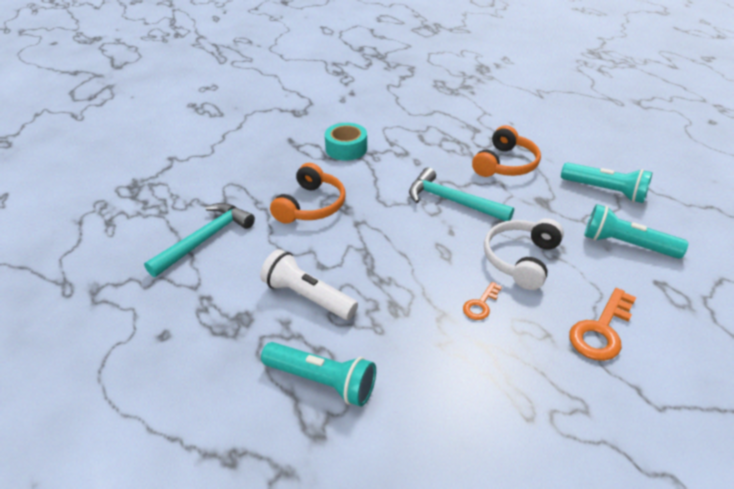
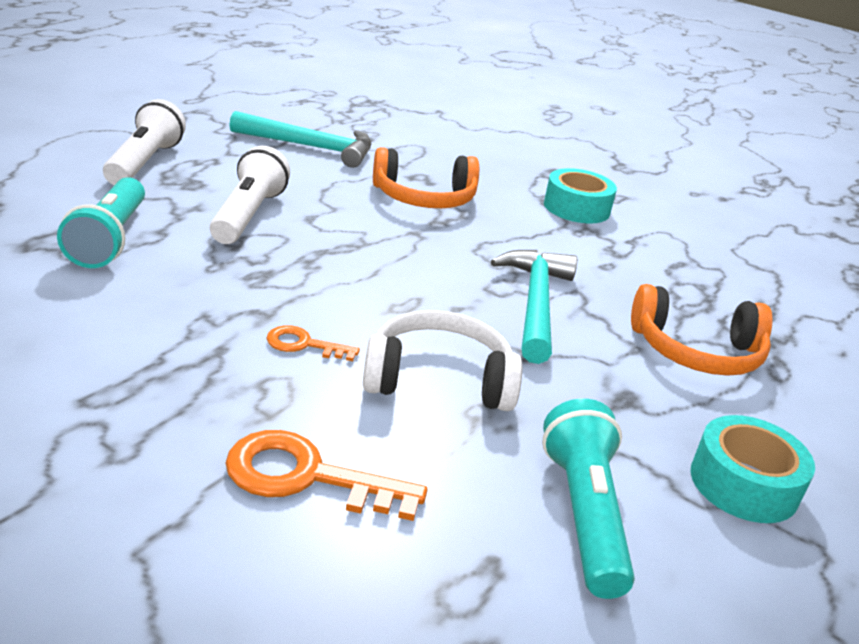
camera: 60 degrees right, 10 degrees down
turquoise flashlight [561,162,652,203] -> turquoise tape [691,415,815,523]
none -> white flashlight [103,99,186,185]

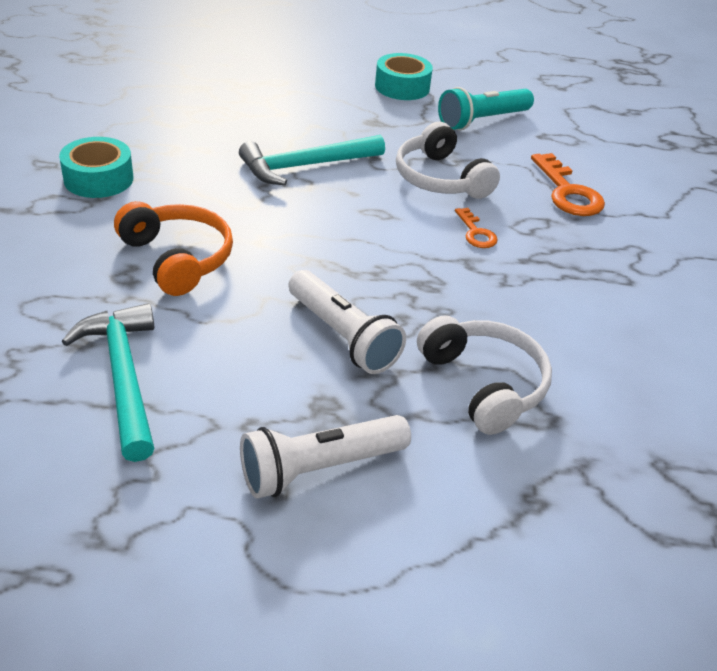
camera: 120 degrees left, 10 degrees up
turquoise flashlight [57,177,145,268] -> white headphones [417,315,552,435]
white flashlight [210,146,290,244] -> white flashlight turned 105 degrees counterclockwise [288,270,406,374]
orange headphones [631,284,772,376] -> none

